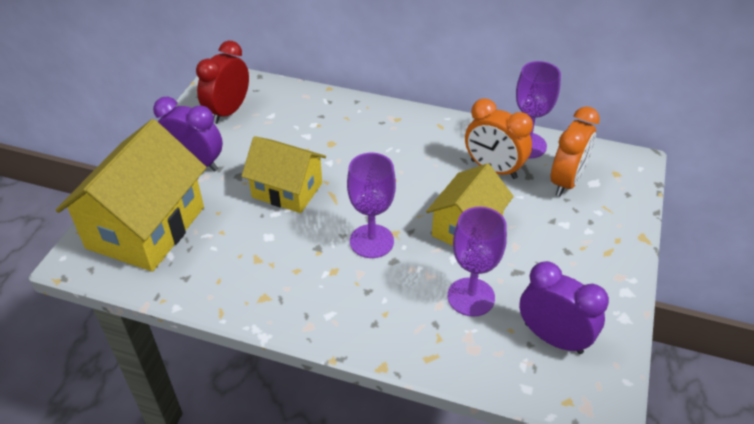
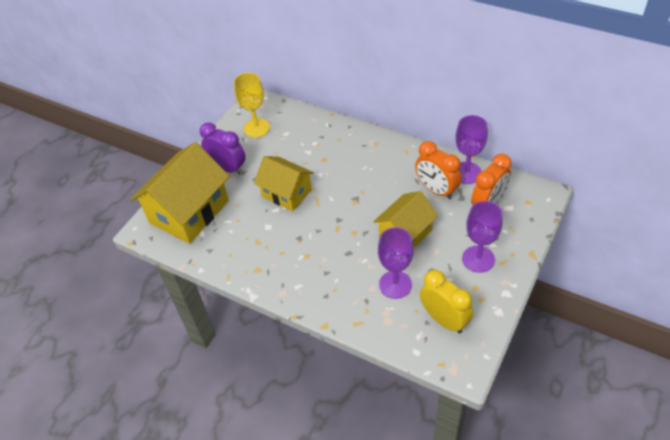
camera: 15 degrees right, 5 degrees up
red clock [196,41,249,124] -> yellow goblet [234,73,270,138]
purple goblet [347,153,396,258] -> purple goblet moved to [462,201,503,273]
purple clock [519,261,609,354] -> yellow clock [420,270,473,334]

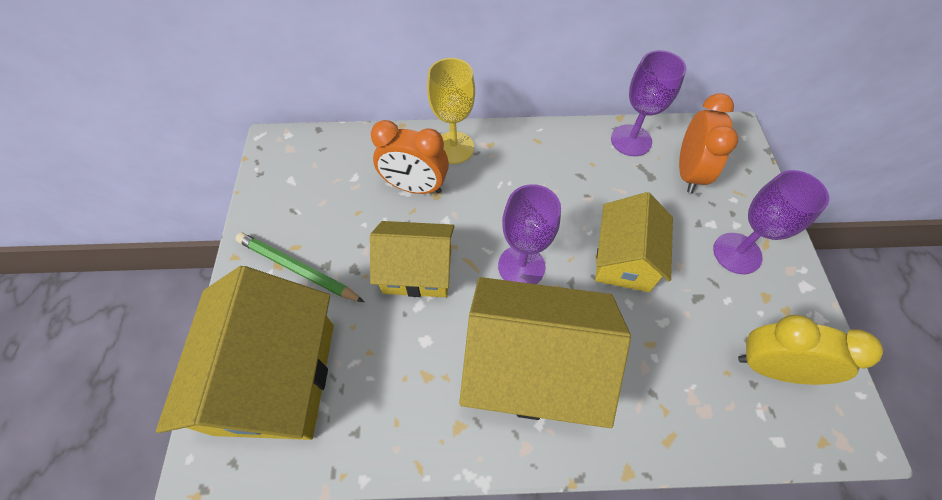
camera: 35 degrees left, 10 degrees up
purple clock [200,123,246,175] -> green pencil [236,232,364,302]
yellow goblet [234,73,270,138] -> yellow goblet moved to [427,58,475,164]
purple goblet [378,227,414,299] -> purple goblet moved to [498,184,561,284]
orange clock [415,141,462,199] -> orange clock moved to [371,120,449,194]
none -> yellow house [459,277,631,428]

